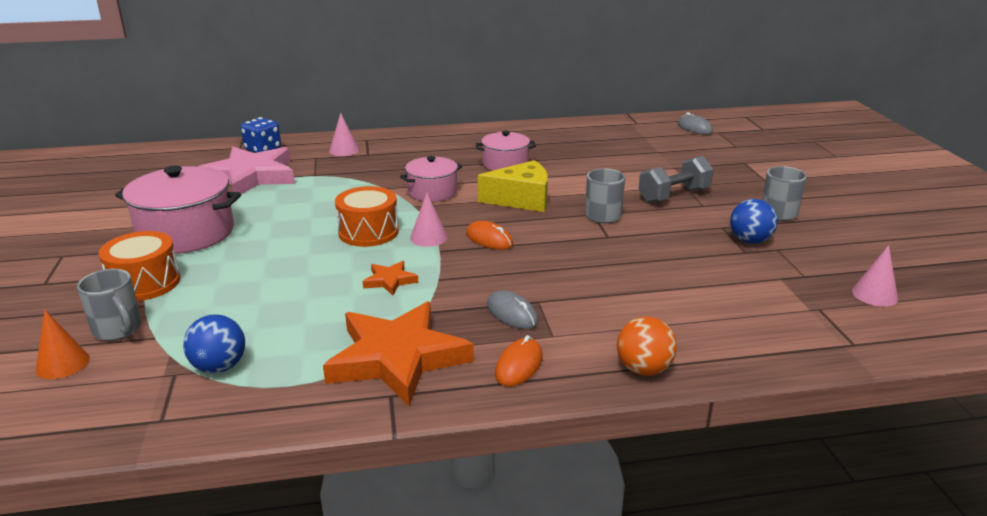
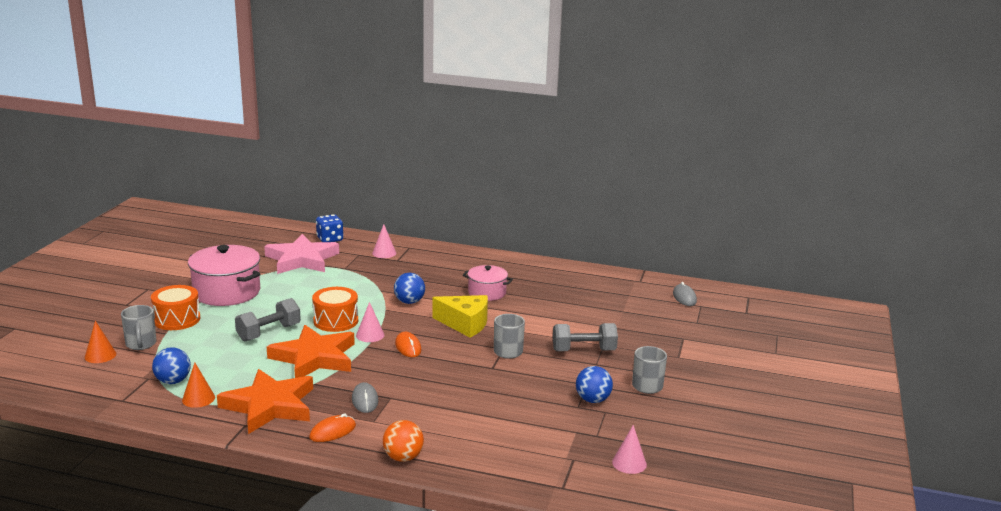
camera: 25 degrees right, 5 degrees down
orange star [363,261,418,296] -> orange star [267,325,355,378], size x2.28
pink pot [400,156,462,202] -> blue ball [394,273,425,304]
none -> orange cone [182,363,215,408]
none -> grey dumbbell [235,298,301,342]

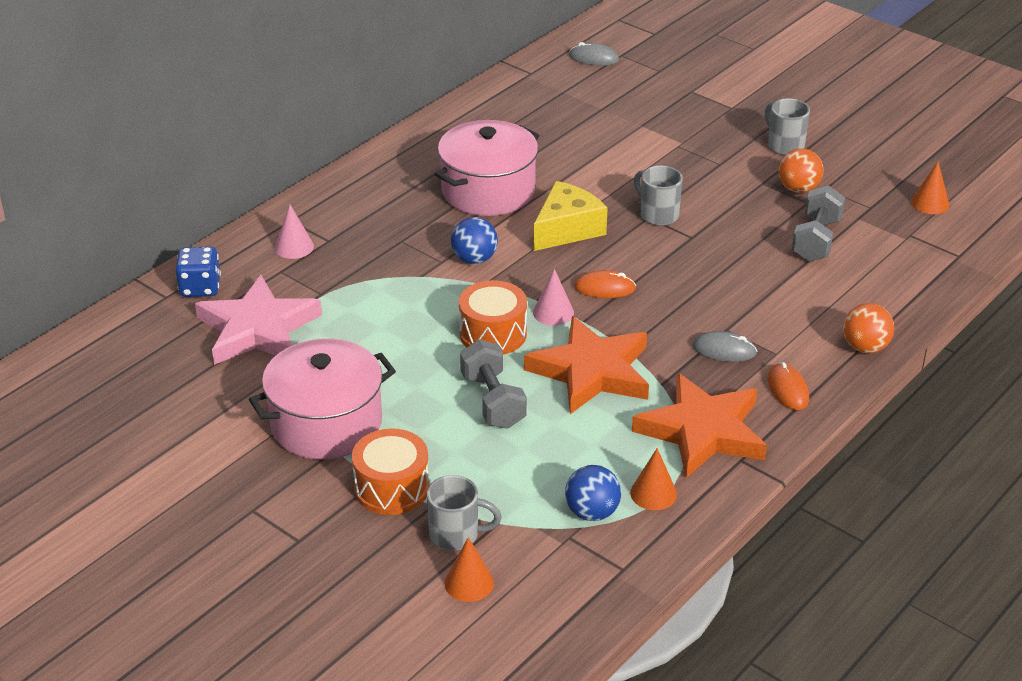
camera: 65 degrees left, 15 degrees up
pink pot [463,265,513,301] -> pink pot [435,120,539,216], size x1.70
grey dumbbell [553,323,618,351] -> grey dumbbell moved to [792,185,845,262]
blue ball [576,366,613,403] -> orange ball [778,148,824,193]
pink cone [612,425,647,474] -> orange cone [911,162,949,214]

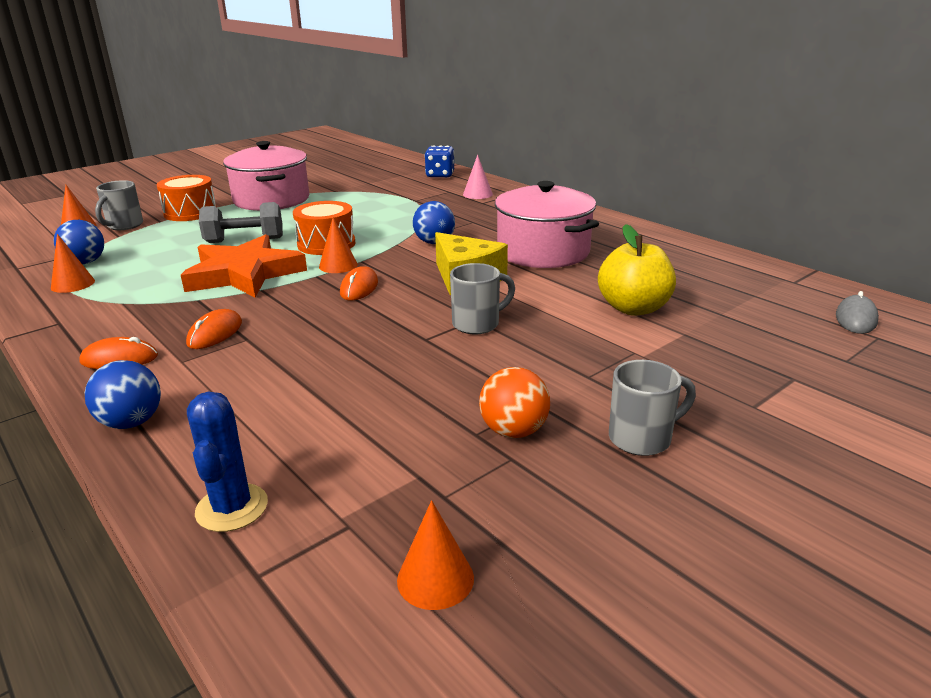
camera: 100 degrees right, 10 degrees down
pink star [195,275,322,365] -> none
pink cone [533,269,574,326] -> orange cone [319,217,358,273]
orange star [632,373,767,478] -> none
grey mouse [692,331,757,362] -> orange mouse [186,309,242,349]
grey dumbbell [792,185,845,262] -> none
orange ball [843,303,894,353] -> blue ball [85,360,161,429]
none -> blue cactus [187,392,268,532]
none -> yellow apple [598,224,676,316]

